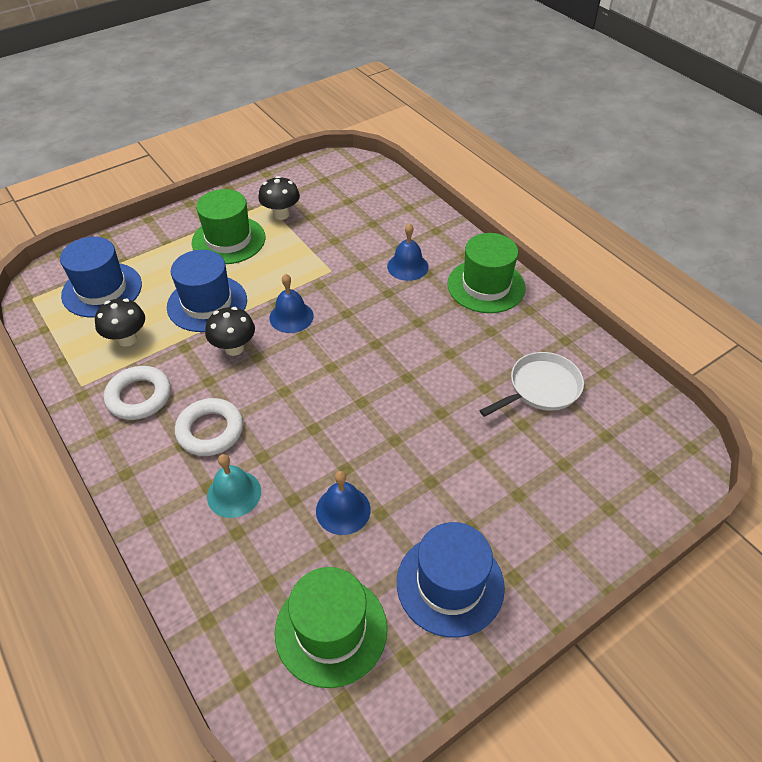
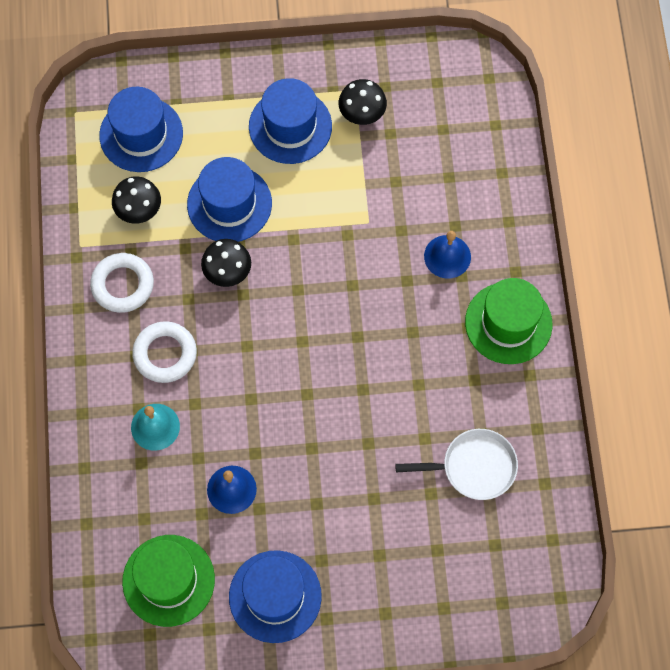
camera: 30 degrees right, 20 degrees up
green hat [192,189,265,264] -> blue hat [249,78,332,164]
blue bell [269,274,314,333] -> none

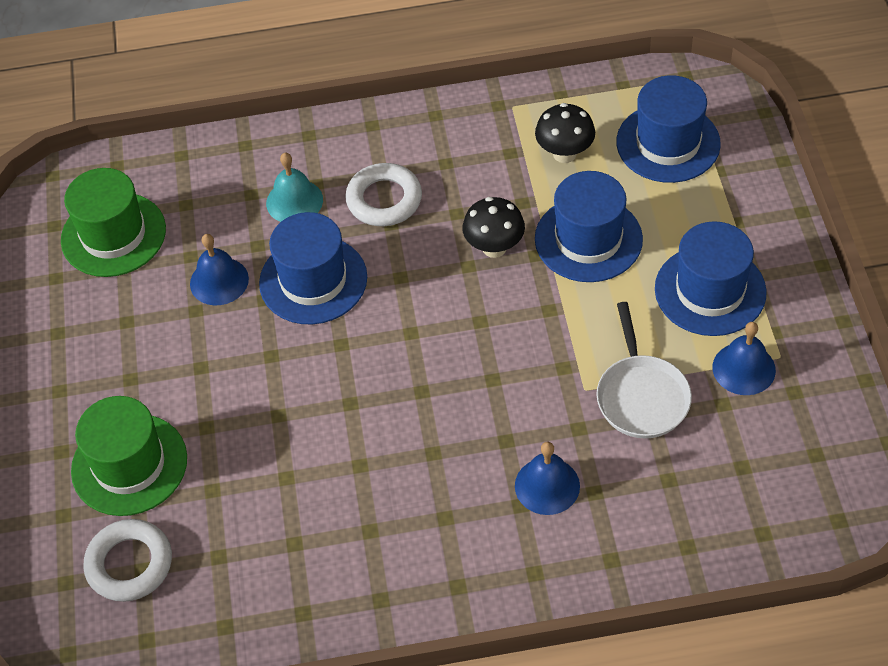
camera: 90 degrees right, 15 degrees down
white ring [90,253,154,313] -> white ring moved to [83,519,172,602]
blue hat [229,550,322,643] -> blue hat moved to [259,212,367,324]
black mushroom [339,79,387,125] -> blue bell [713,322,776,395]
white pan [395,429,518,500] -> white pan moved to [596,302,692,438]
green hat [465,278,552,364] -> green hat moved to [71,396,187,516]

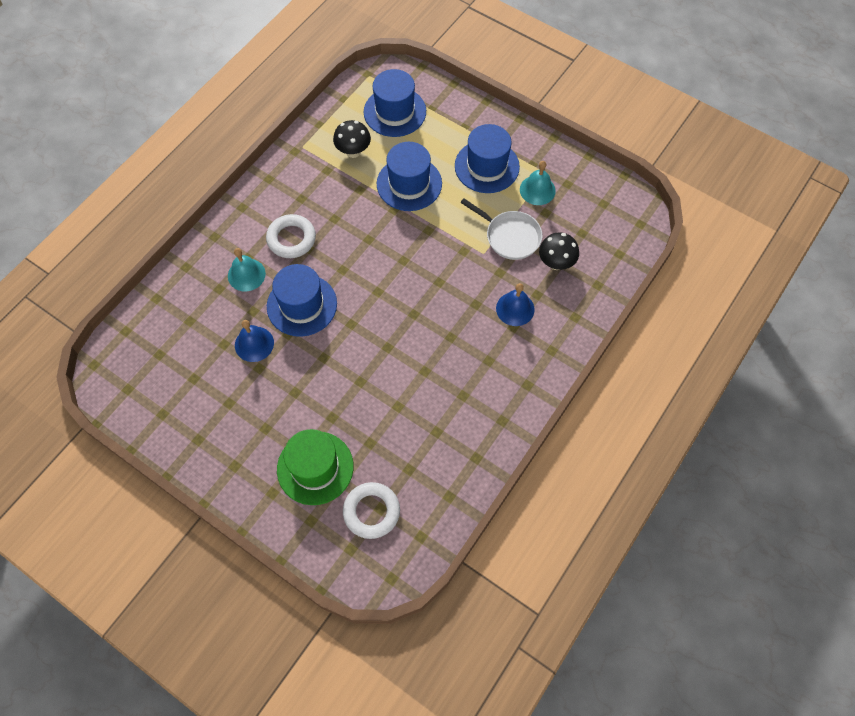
camera: 50 degrees left, 10 degrees up
green hat [61,168,166,277] -> none
black mushroom [462,197,525,258] -> black mushroom moved to [539,232,579,270]
blue bell [713,322,776,395] -> turquoise bell [520,161,556,205]

